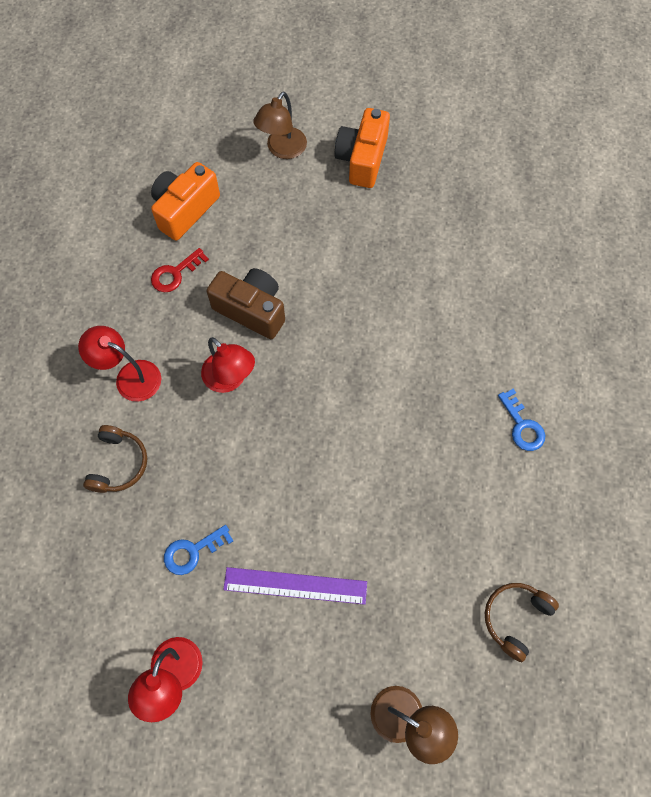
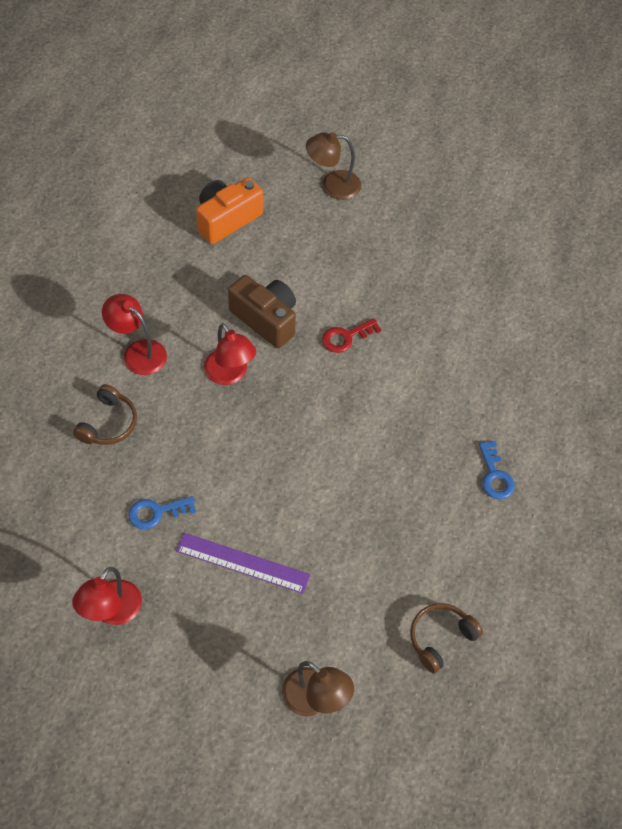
camera: 10 degrees right, 10 degrees down
red key [151,248,209,292] -> red key moved to [322,318,381,353]
brown lamp [253,92,307,159] -> brown lamp turned 45 degrees clockwise [306,132,361,200]
orange camera [334,108,390,188] -> none

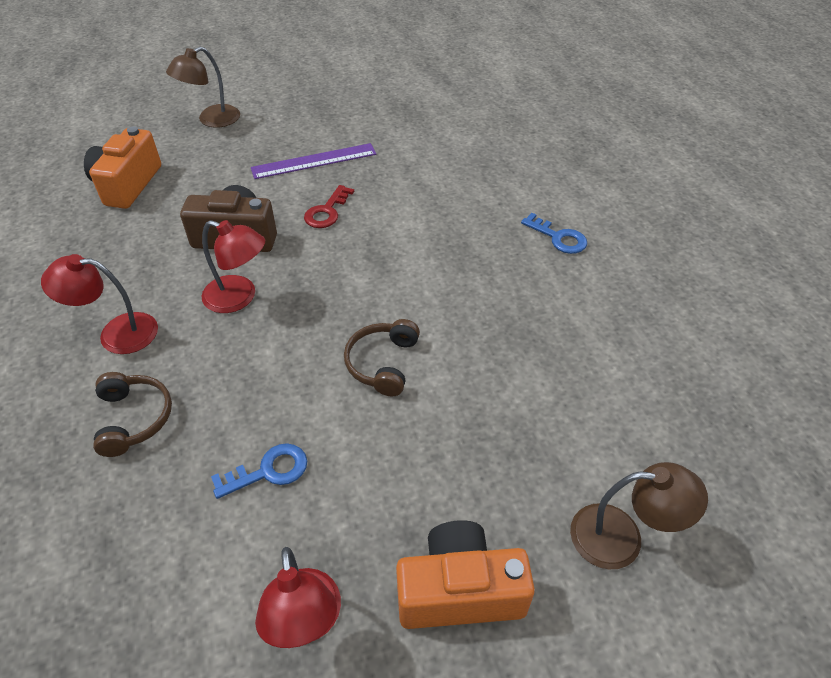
camera: 35 degrees left, 10 degrees down
blue key [128,496,196,529] -> blue key turned 150 degrees counterclockwise [211,443,307,499]
purple ruler [176,533,310,594] -> purple ruler moved to [251,143,376,179]
brown headphones [410,603,483,673] -> brown headphones moved to [344,319,420,397]
none -> orange camera [396,520,535,629]

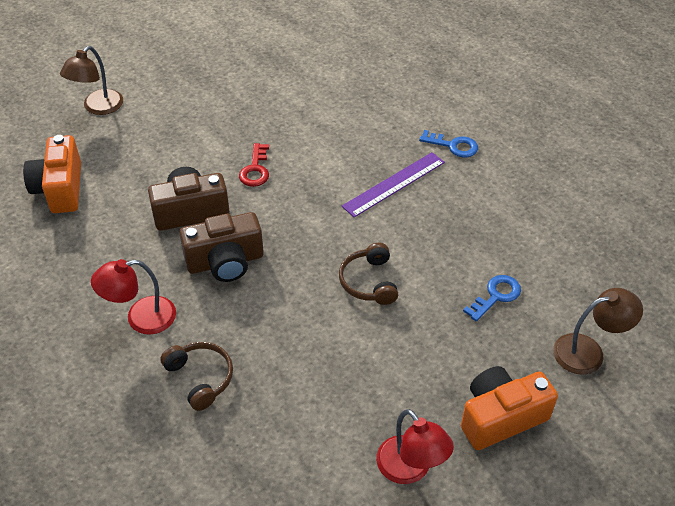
camera: 20 degrees left, 0 degrees up
red lamp [201,220,265,313] -> brown camera [179,212,264,282]
blue key [211,443,307,499] -> blue key moved to [463,275,521,322]
purple ruler [251,143,376,179] -> purple ruler moved to [342,152,445,217]

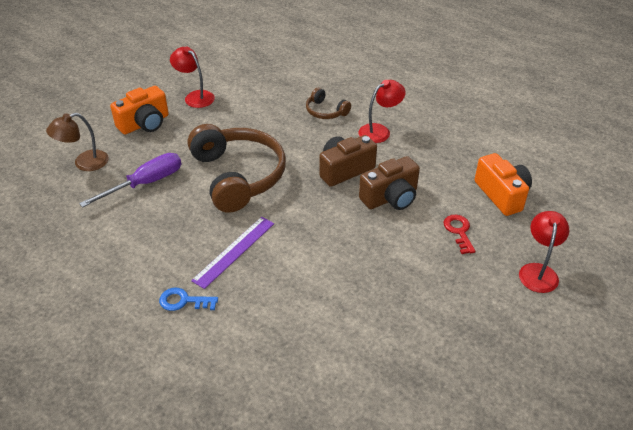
camera: 165 degrees right, 5 degrees down
brown lamp [60,46,123,115] -> red lamp [519,211,569,293]
red key [239,143,269,187] -> red key moved to [444,215,476,254]
brown headphones [339,243,398,305] -> brown headphones [187,124,286,213], size x2.17
blue key [463,275,521,322] -> purple screwdriver [79,153,181,208]

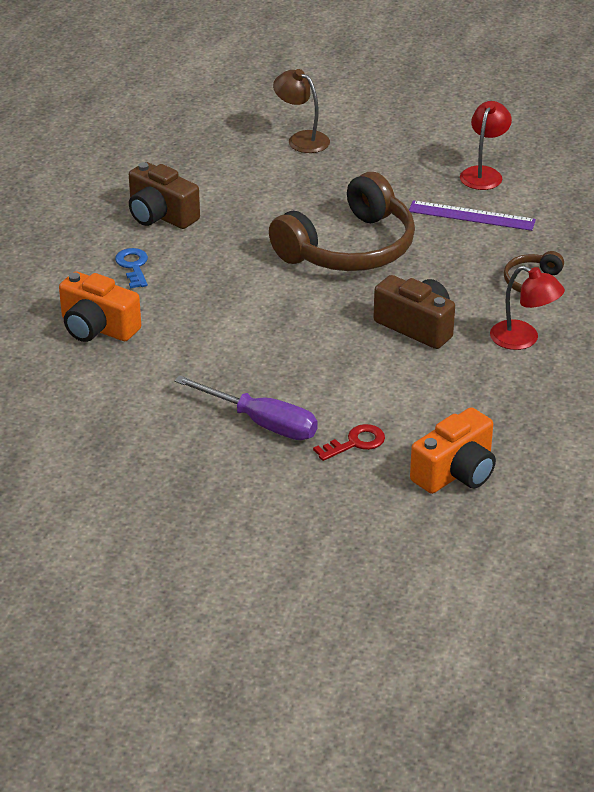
camera: 70 degrees right, 5 degrees down
purple screwdriver [79,153,181,208] -> purple screwdriver moved to [174,375,318,440]
orange camera [110,86,169,134] -> orange camera moved to [59,271,141,342]
purple ruler [191,217,274,289] -> purple ruler moved to [409,200,536,231]
brown camera [359,156,420,210] -> brown camera moved to [129,162,200,229]
red lamp [519,211,569,293] -> none

